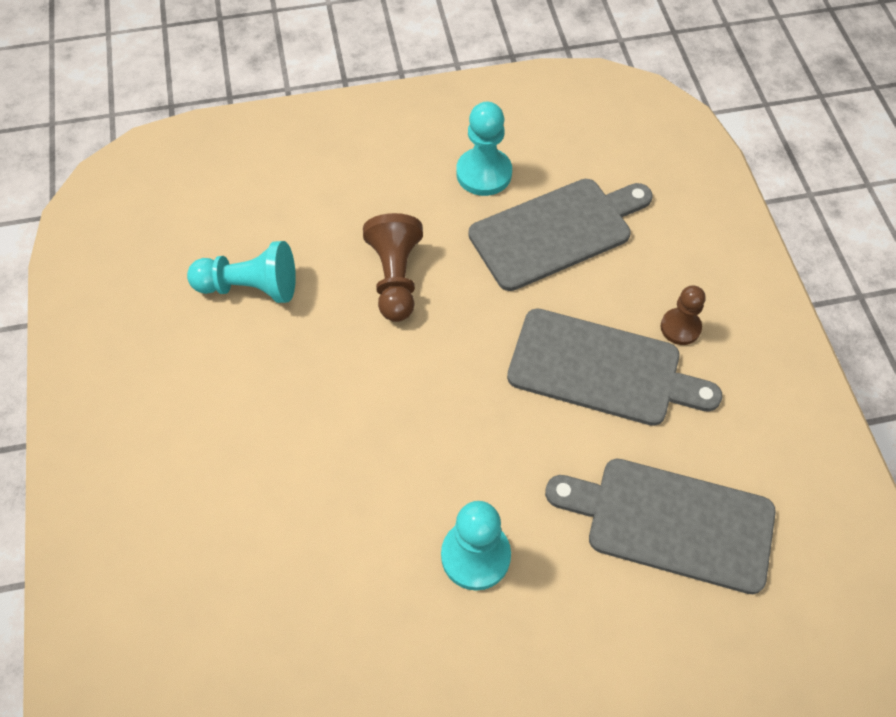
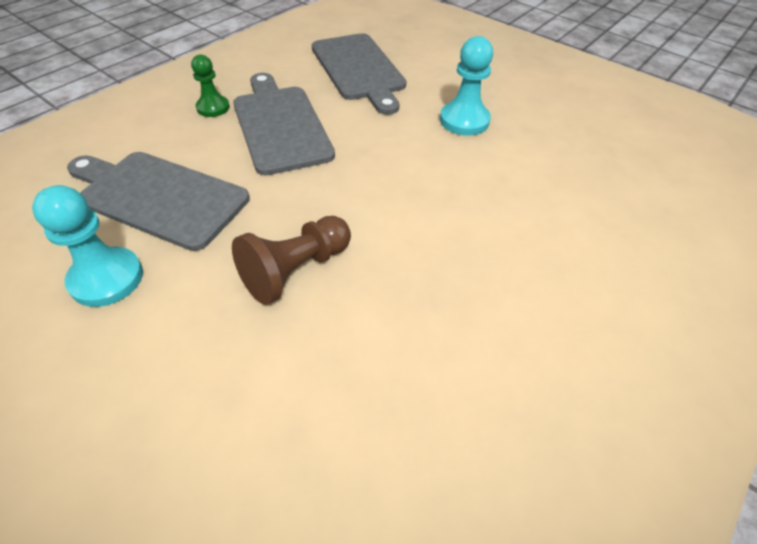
camera: 130 degrees left, 10 degrees down
turquoise pawn [187,241,296,303] -> none
brown pawn [661,285,706,345] -> green pawn [191,54,230,117]

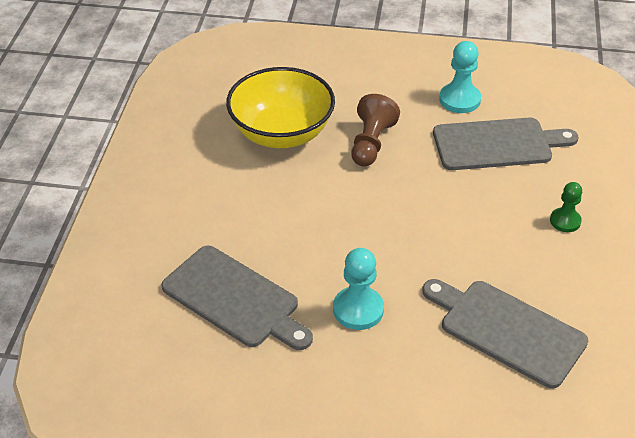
camera: 150 degrees right, 5 degrees down
grey cutting board [233,73,335,176] -> grey cutting board moved to [161,246,313,350]
none -> yellow bowl [226,67,335,148]

